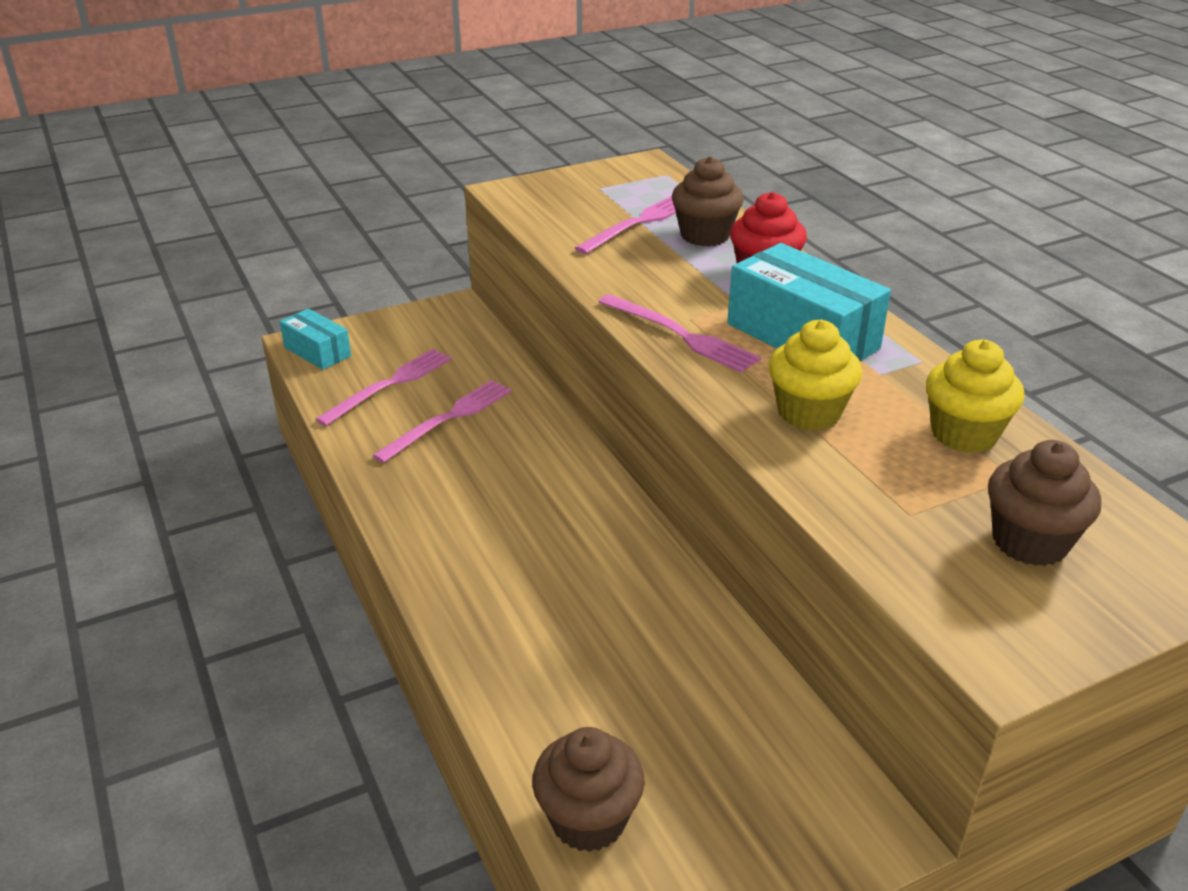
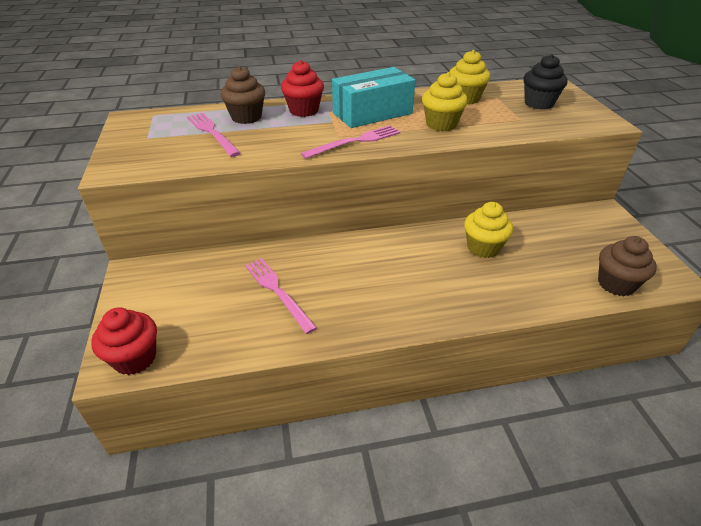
camera: 75 degrees left, 5 degrees up
turquoise box [280,308,351,370] -> red cupcake [91,307,157,375]
pink fork [316,349,451,426] -> none
brown cupcake [988,440,1101,566] -> black cupcake [523,54,568,110]
none -> yellow cupcake [464,202,513,258]

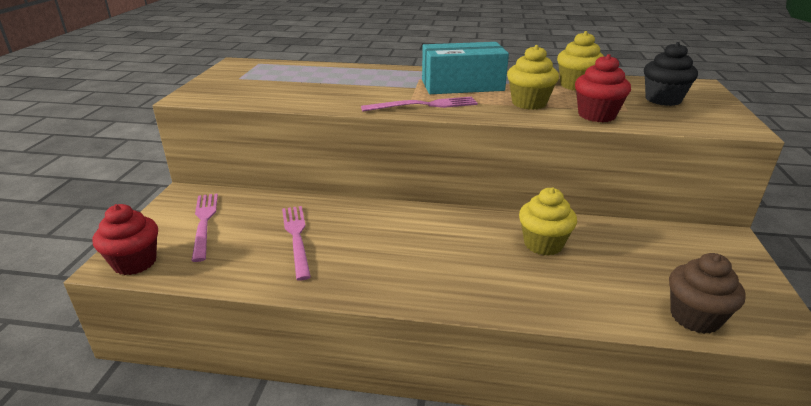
camera: 20 degrees right, 10 degrees down
pink fork [187,113,240,157] -> pink fork moved to [191,193,218,262]
brown cupcake [220,66,265,124] -> none
red cupcake [281,60,324,117] -> red cupcake moved to [575,54,631,122]

